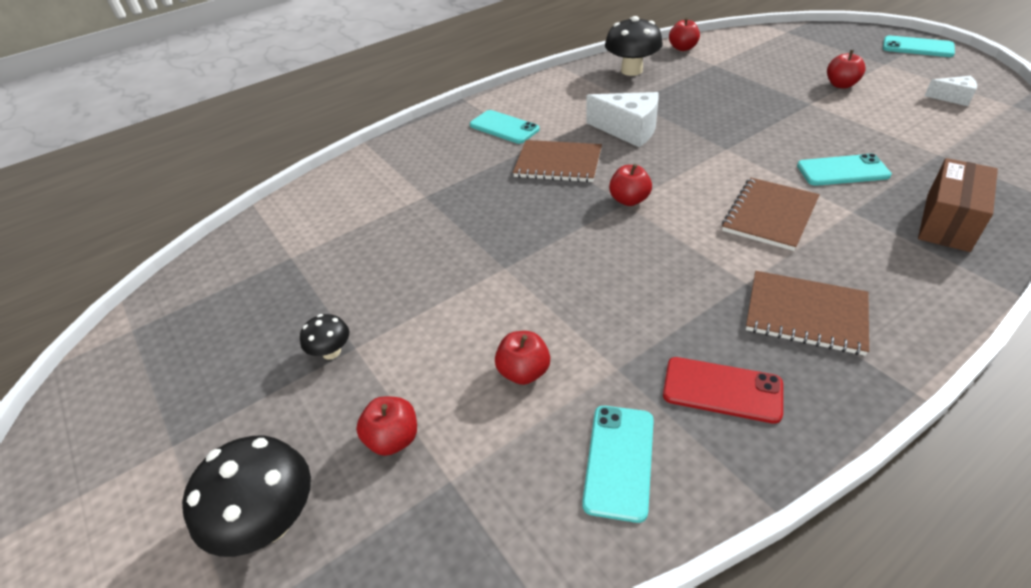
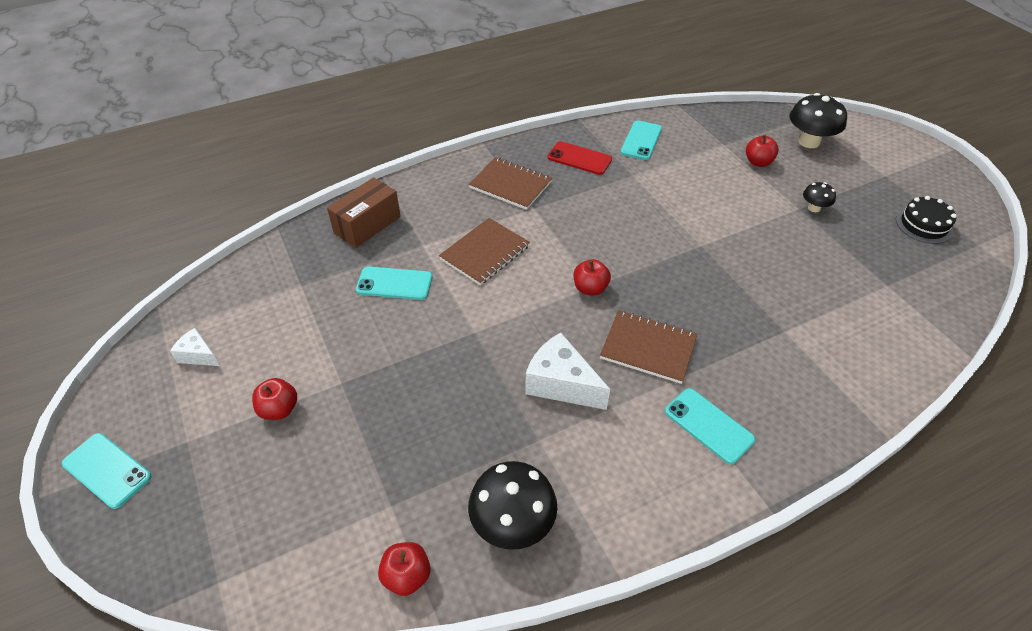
camera: 175 degrees left, 5 degrees up
red apple [495,331,550,385] -> none
none -> black cake [896,196,957,244]

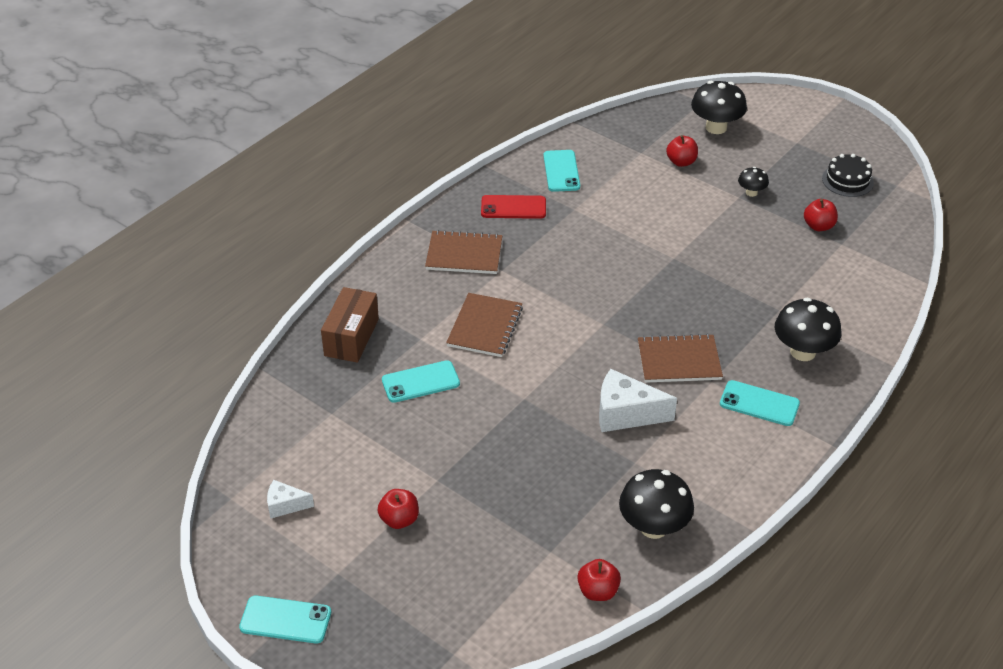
camera: 25 degrees left, 5 degrees down
red apple [574,259,611,296] -> red apple moved to [804,199,838,231]
none -> black mushroom [775,298,841,361]

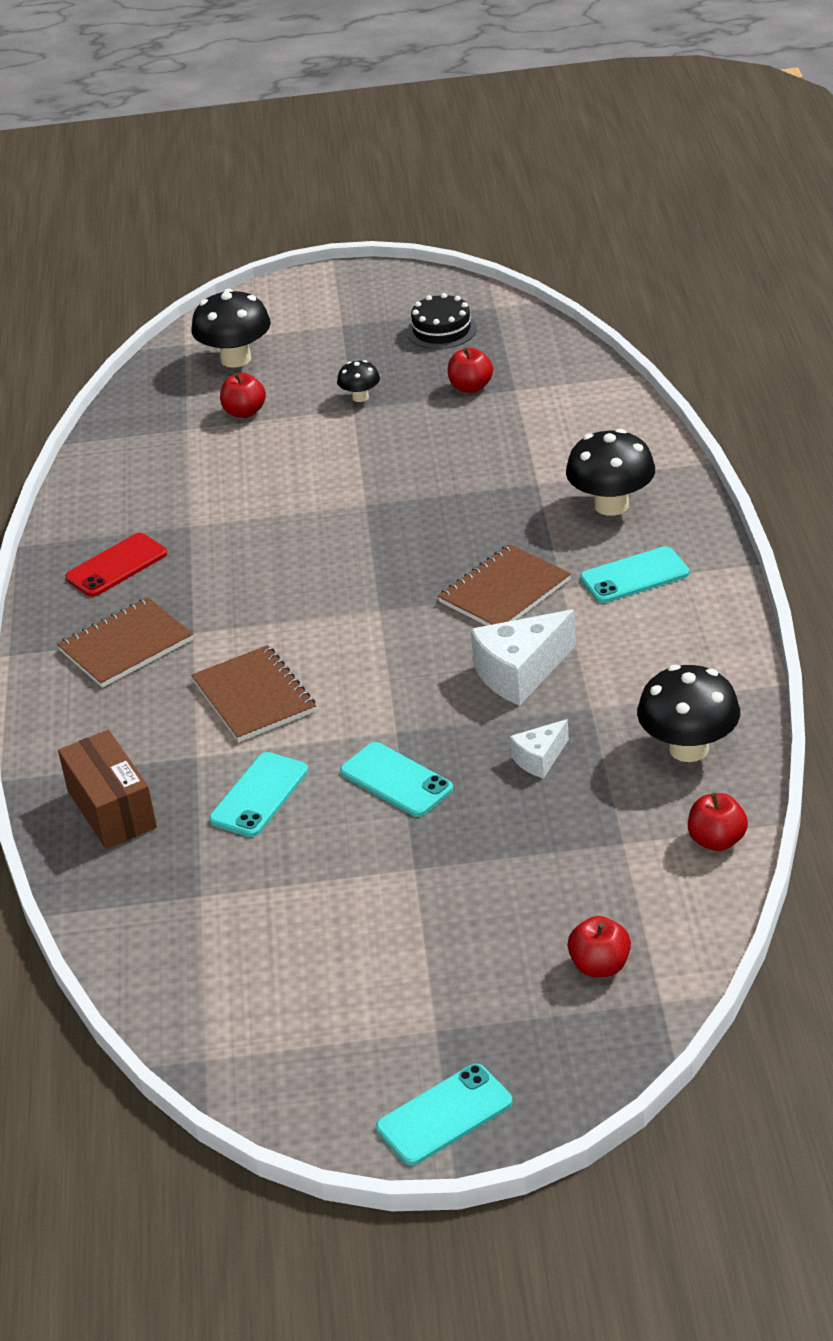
camera: 40 degrees left, 5 degrees down
white cheese [267,480,314,519] -> white cheese moved to [510,719,569,778]
red apple [378,489,419,529] -> red apple moved to [568,916,631,977]
turquoise phone [544,150,580,192] -> turquoise phone moved to [340,742,453,817]

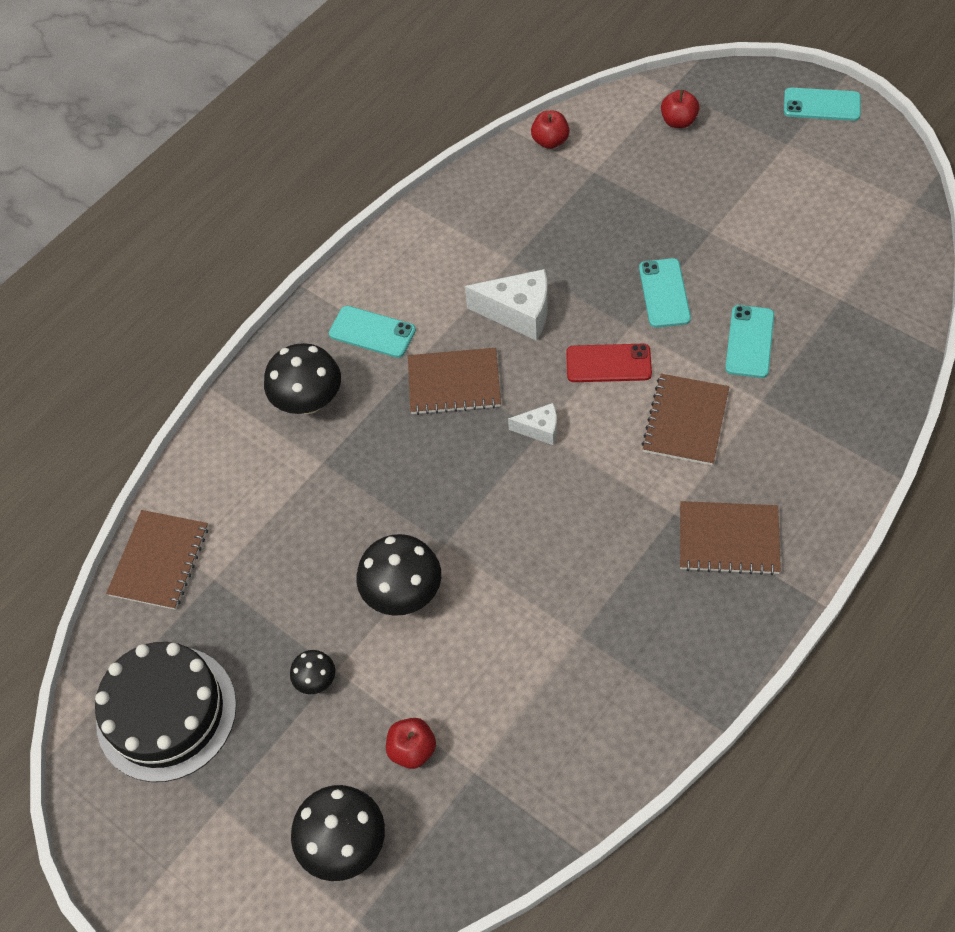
camera: 135 degrees left, 20 degrees up
brown box [58,730,157,849] -> none
red phone [65,533,167,597] -> red phone moved to [566,344,652,382]
turquoise phone [209,752,308,837] -> turquoise phone turned 60 degrees counterclockwise [725,305,774,378]
black cake [407,293,477,349] -> black cake [95,642,236,782], size x1.82
red apple [448,348,493,393] -> none
white cheese [510,719,569,778] -> white cheese moved to [508,403,557,445]
black mushroom [637,665,740,762] -> black mushroom moved to [357,534,441,616]
none -> brown notebook [106,510,208,610]

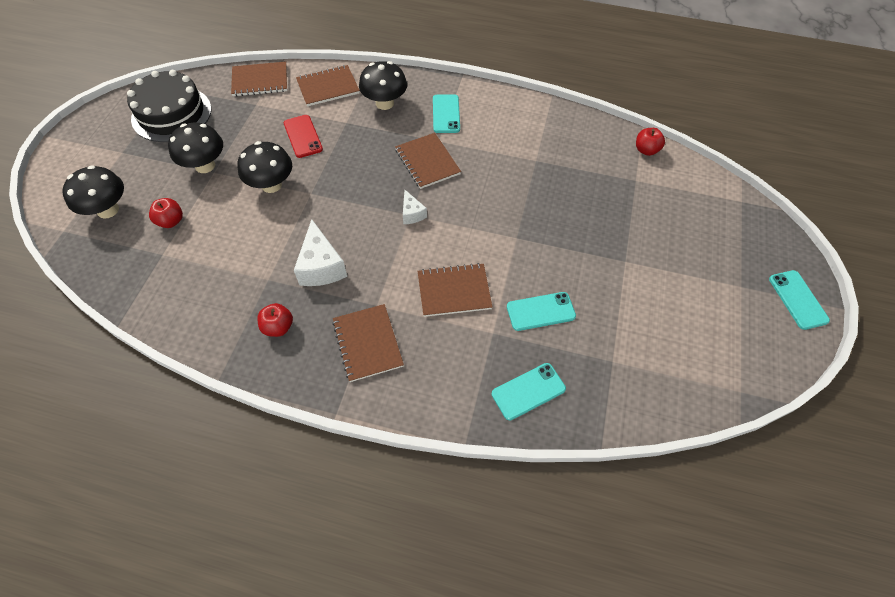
camera: 60 degrees right, 0 degrees up
black mushroom [290,650,335,694] -> black mushroom [168,122,223,173], size x1.90
white cheese [465,269,548,341] -> white cheese moved to [294,219,347,286]
red phone [566,344,652,382] -> red phone moved to [284,115,323,158]
turquoise phone [639,258,691,328] -> turquoise phone moved to [492,363,566,421]
red apple [661,90,700,128] -> red apple moved to [257,303,293,337]
none -> brown notebook [296,65,360,106]

